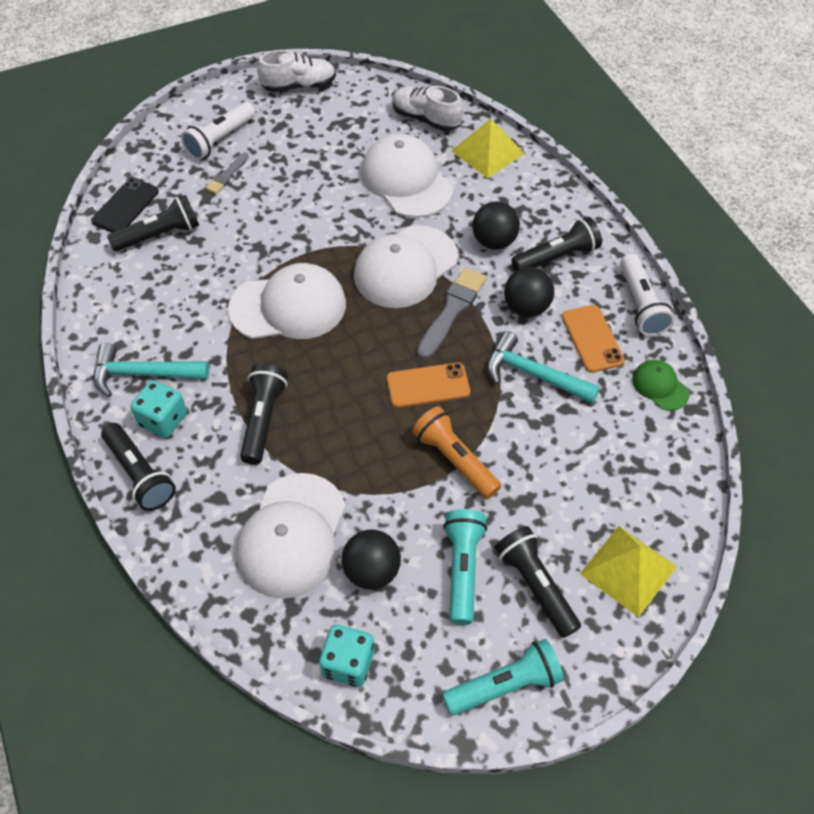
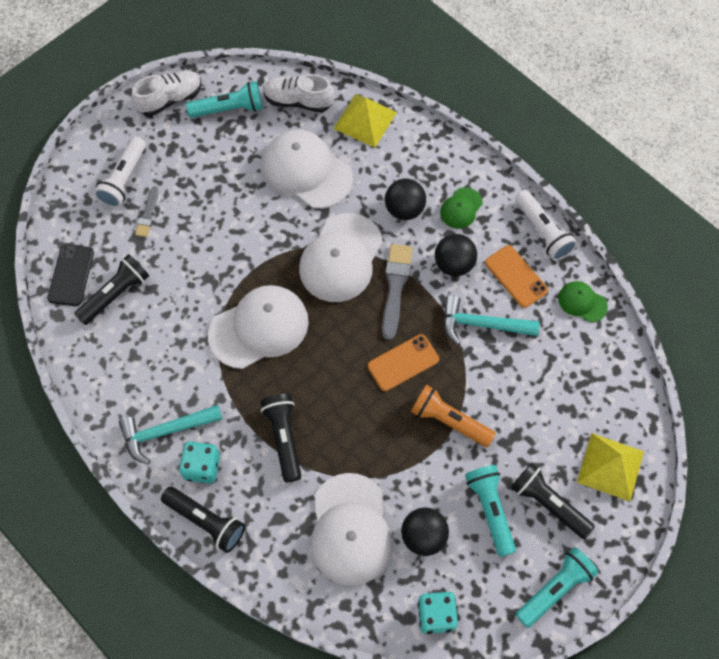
camera: 20 degrees left, 10 degrees up
black flashlight [511,217,602,271] -> green cap [440,187,483,229]
none -> turquoise flashlight [186,81,263,118]

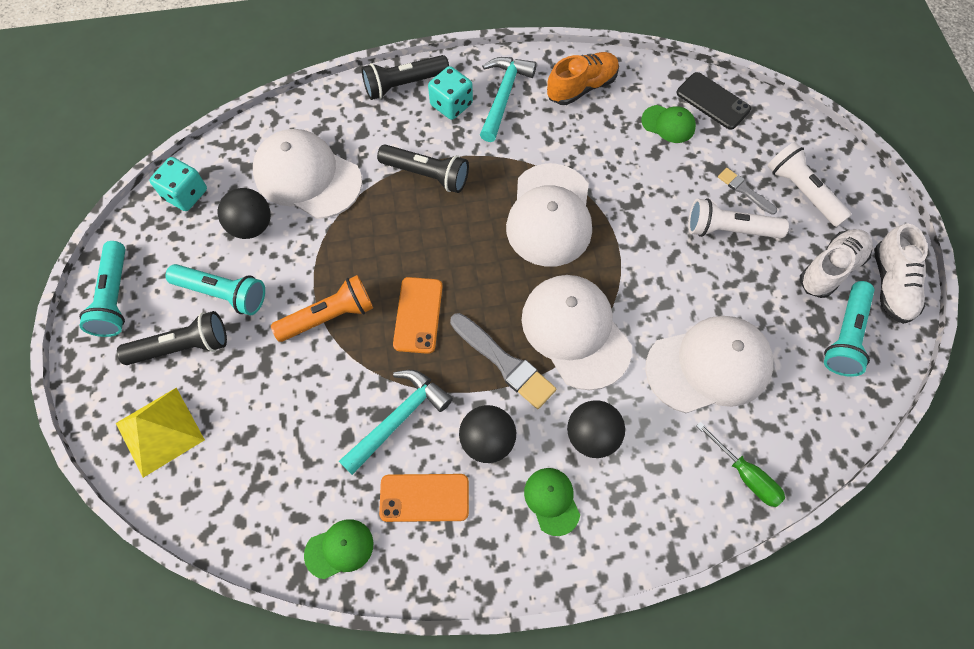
camera: 125 degrees right, 0 degrees up
black flashlight [74,254,149,325] -> green cap [641,105,696,143]
white shoe [263,74,334,112] -> white shoe moved to [800,229,873,298]
yellow pyramid [333,94,397,147] -> green screwdriver [696,421,785,507]
white flashlight [515,190,577,261] -> white flashlight moved to [688,198,789,238]
none -> orange shoe [547,52,619,105]

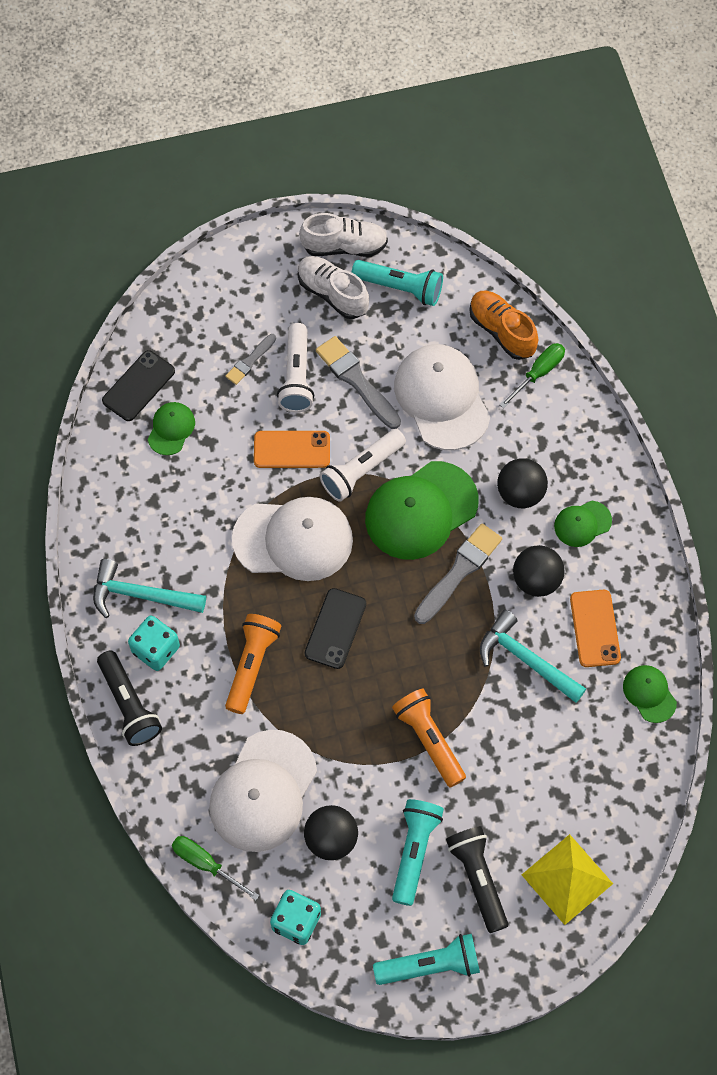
camera: 95 degrees left, 0 degrees up
black flashlight [377,144,469,193] -> orange flashlight [225,614,282,714]
orange phone [393,277,443,354] -> orange phone moved to [254,431,330,468]
white cap [522,275,632,390] -> green cap [365,461,479,560]
orange shoe [547,52,619,105] -> orange shoe moved to [469,291,538,360]
white flashlight [768,142,852,227] -> white flashlight moved to [320,429,406,502]
none -> green screwdriver [172,836,260,900]
none -> black phone [305,588,366,669]
none -> grey brush [316,336,401,429]

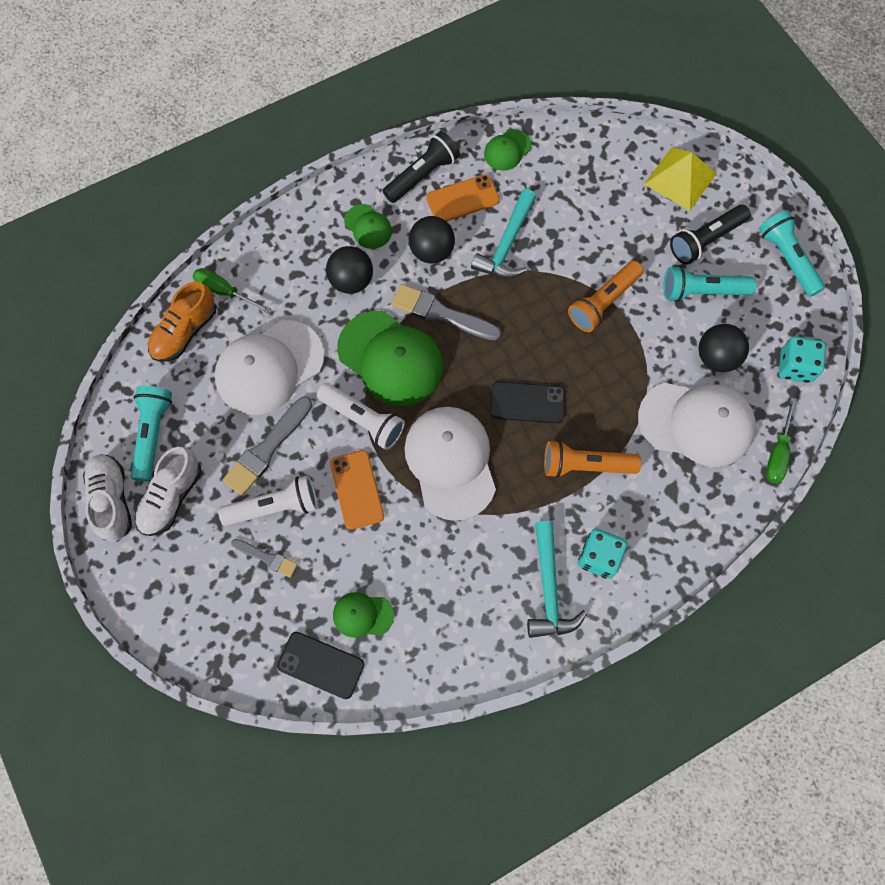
camera: 105 degrees left, 5 degrees up
black flashlight [97,650,162,746] -> black flashlight moved to [383,131,460,203]

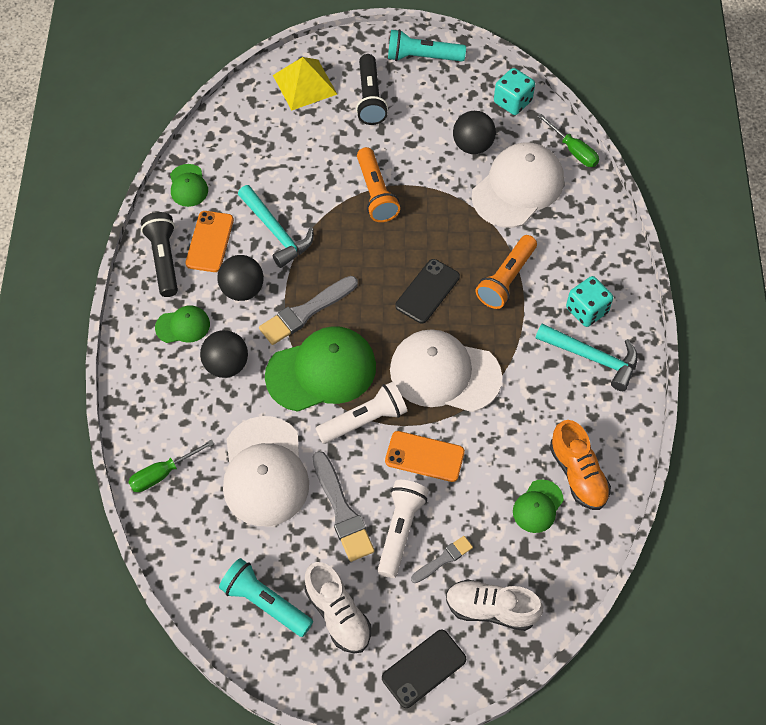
camera: 60 degrees left, 10 degrees down
white shoe [83,454,132,542] -> white shoe moved to [446,580,543,631]
orange shoe [148,281,216,362] -> orange shoe moved to [550,420,611,510]
black phone [277,632,365,699] -> black phone moved to [382,630,466,708]
turquoise flashlight [663,266,756,302] -> none

